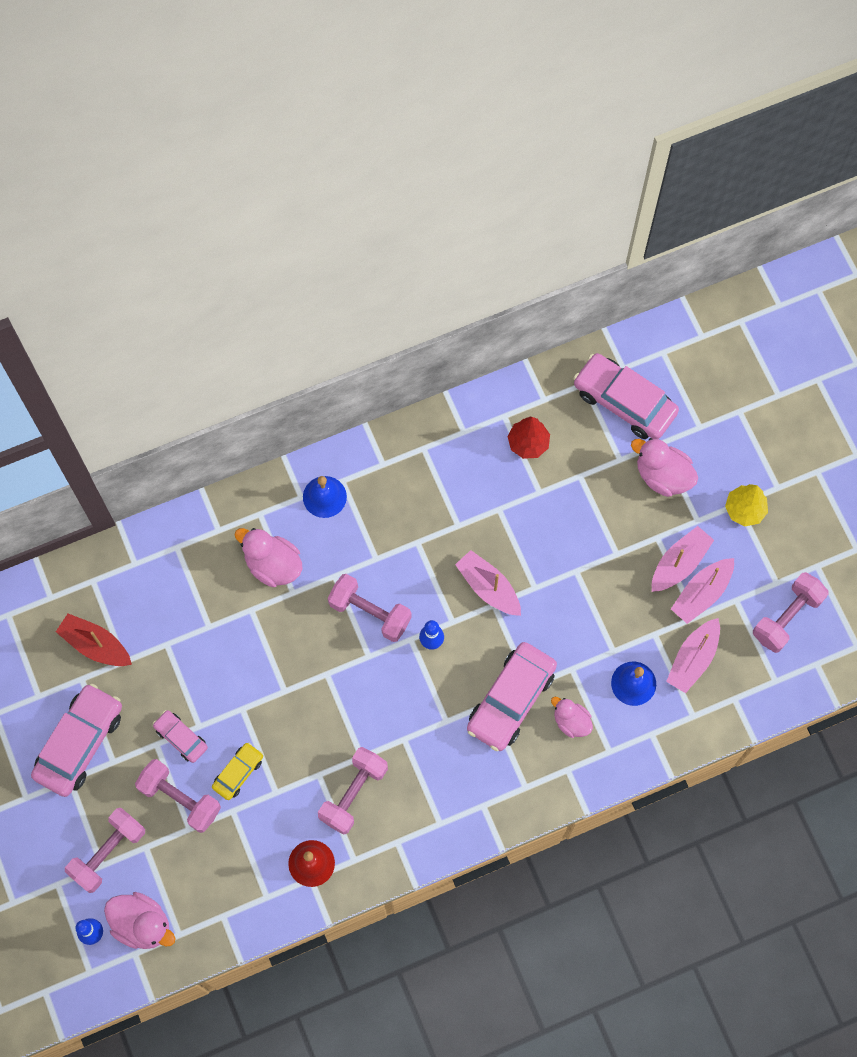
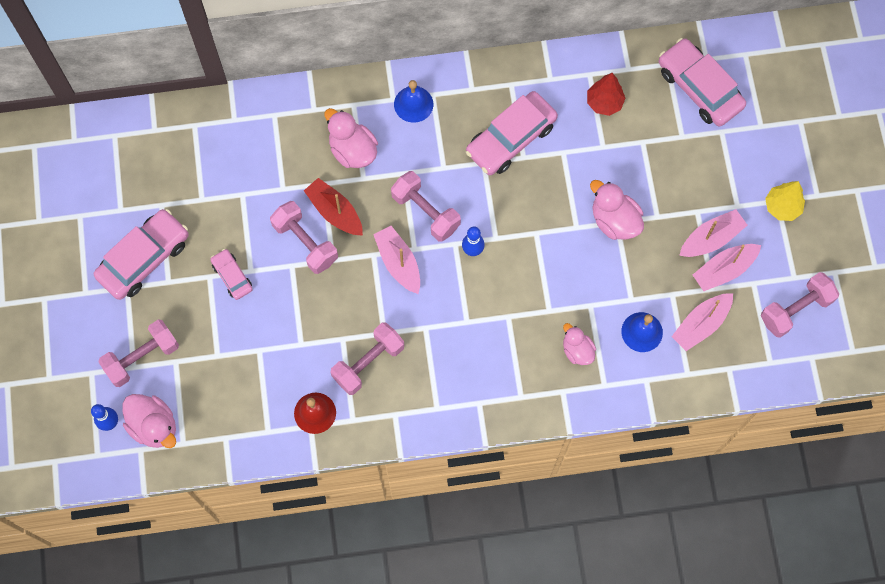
camera: 15 degrees right, 0 degrees up
red boat [56,613,132,666] -> red boat moved to [304,178,363,236]
pink dumbbell [135,759,221,833] -> pink dumbbell moved to [270,201,338,274]
yellow car [212,742,263,800] -> none
pink boat [455,550,521,616] -> pink boat moved to [373,226,420,294]
pink car [467,642,557,751] -> pink car moved to [466,91,558,175]
pink duck [631,438,698,497] -> pink duck moved to [590,180,644,240]

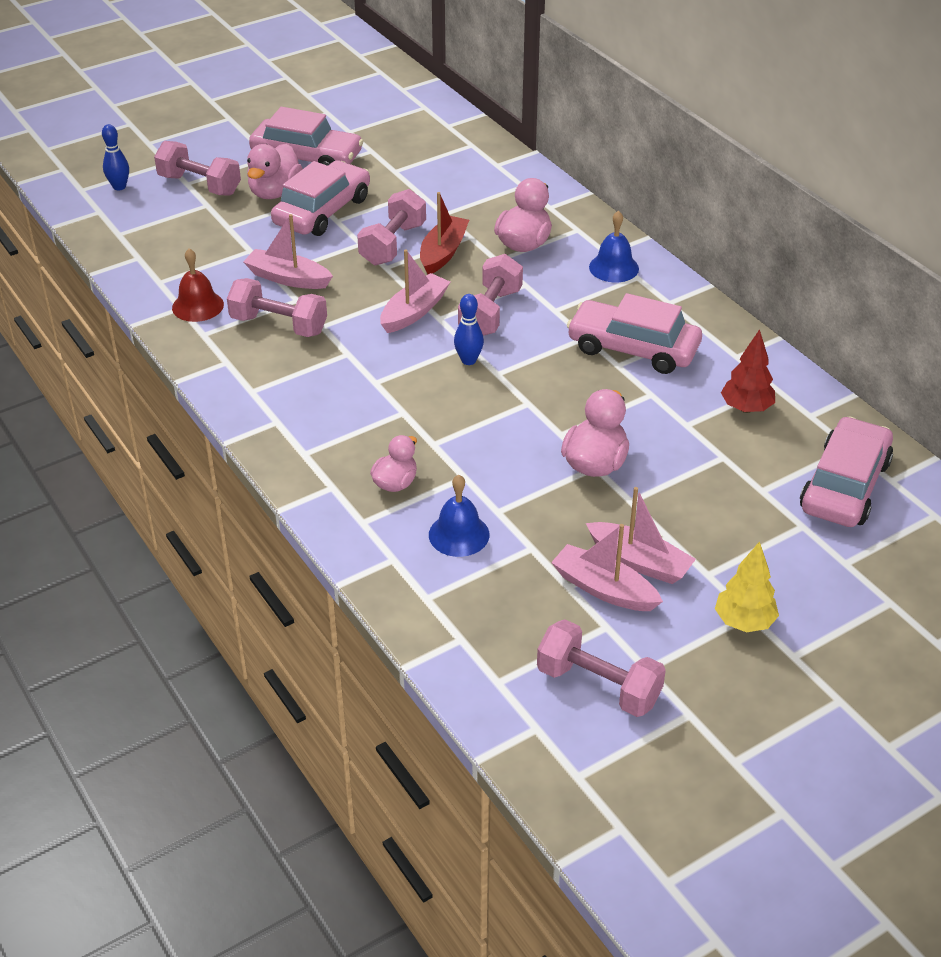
camera: 65 degrees right, 30 degrees down
pink duck [122,394,176,448] -> pink duck moved to [247,143,303,199]
pink car [210,249,253,300] -> pink car [271,160,370,236], size x1.90
pink boat [672,293,733,351] -> pink boat moved to [243,214,333,289]

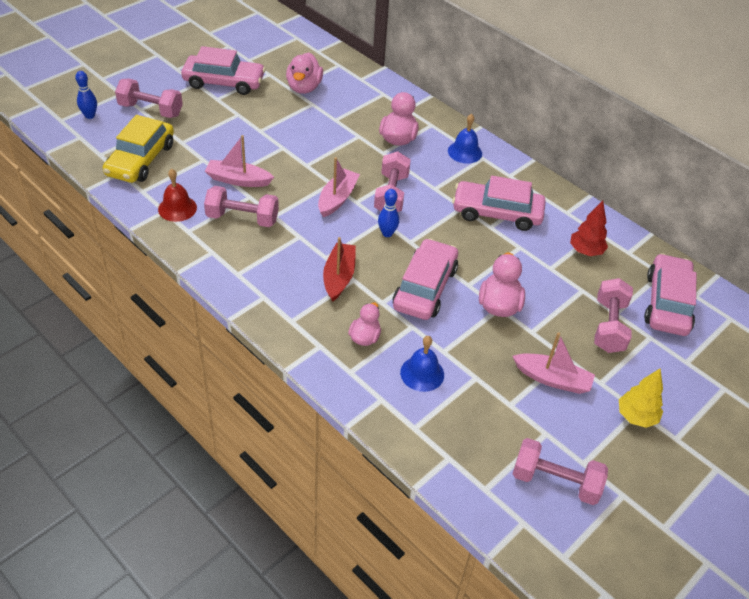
camera: 15 degrees left, 5 degrees up
pink duck [247,143,303,199] -> pink duck moved to [286,53,323,94]
pink car [271,160,370,236] -> pink car moved to [393,238,458,320]
pink dumbbell [357,189,426,266] -> pink dumbbell moved to [594,278,633,353]
red boat [420,192,469,274] -> red boat moved to [323,237,356,302]
pink boat [551,524,663,611] -> none
none -> yellow car [103,115,174,183]

